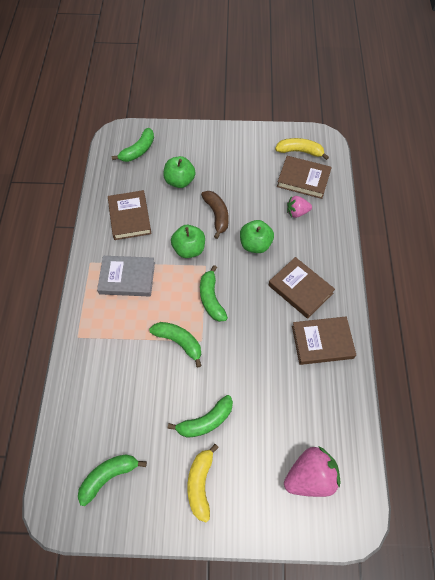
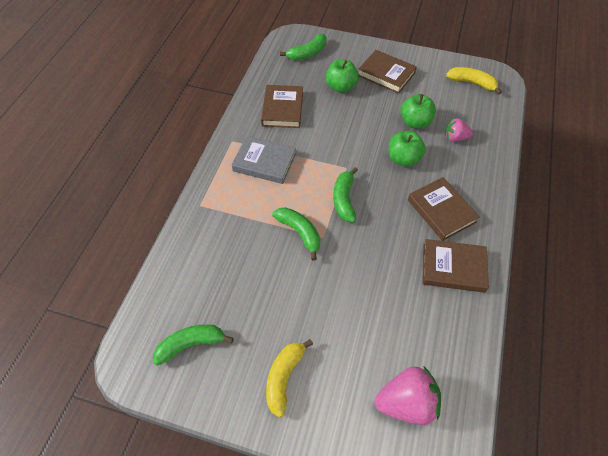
camera: 15 degrees right, 5 degrees down
green banana [168,395,233,438] -> none
green apple [171,225,205,258] -> green apple moved to [400,94,436,128]
brown banana [201,191,229,239] -> none
brown book [277,156,332,199] -> brown book moved to [358,50,417,94]

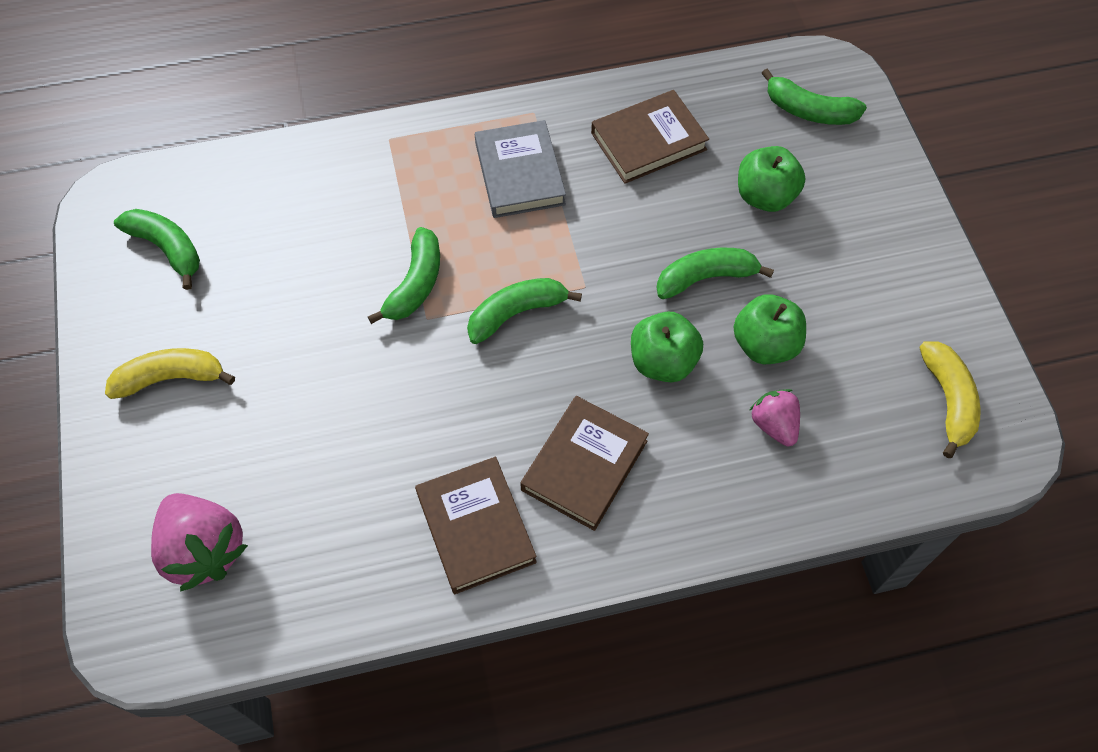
camera: 60 degrees right, 5 degrees up
brown book [358,50,417,94] -> none
none -> green banana [656,248,774,299]

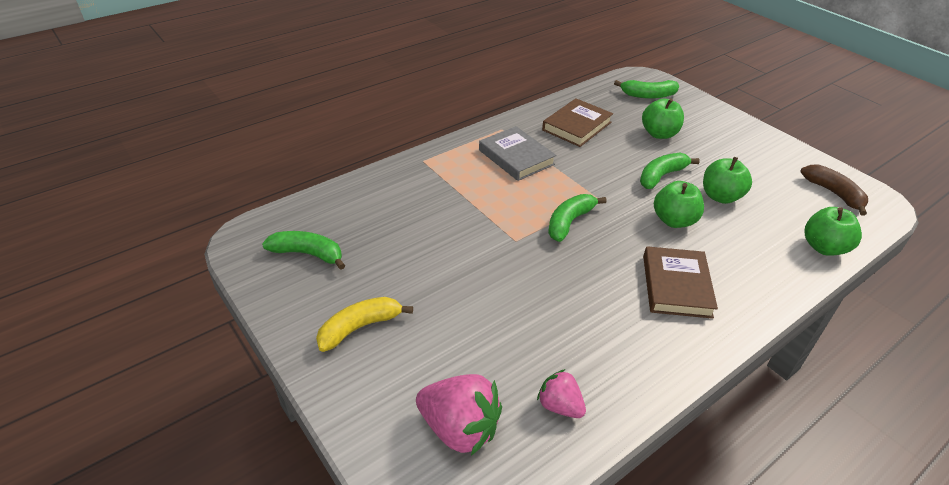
camera: 25 degrees left, 20 degrees down
green banana [368,227,440,324] -> none
brown book [415,457,537,594] -> none
pink strawberry [749,389,800,446] -> pink strawberry moved to [537,369,586,418]
yellow banana [919,341,981,458] -> brown banana [800,164,868,216]
none -> green apple [805,207,862,256]

